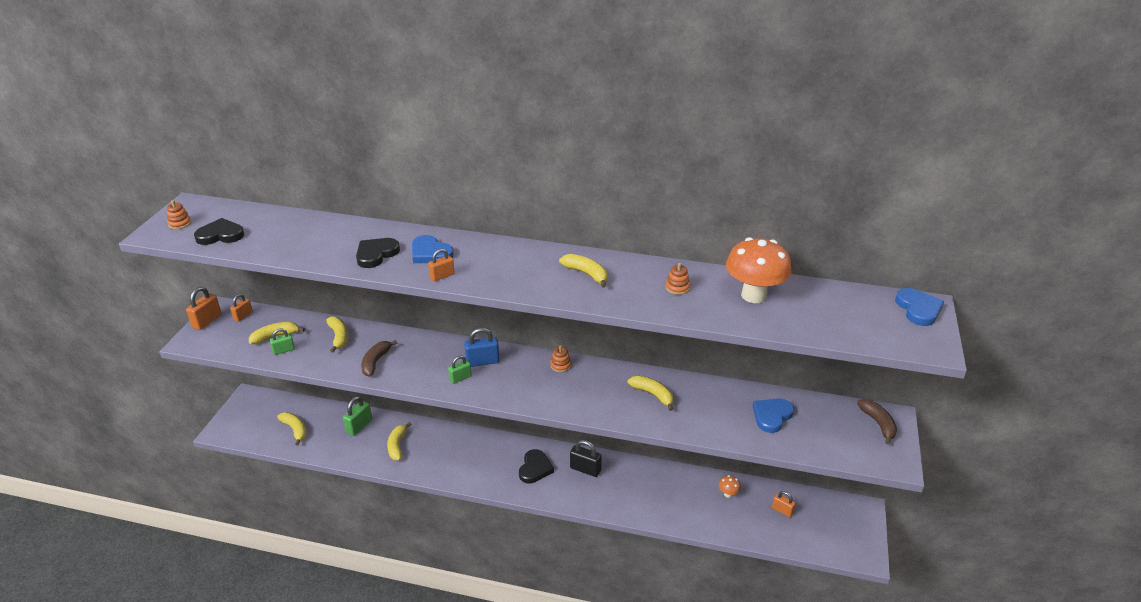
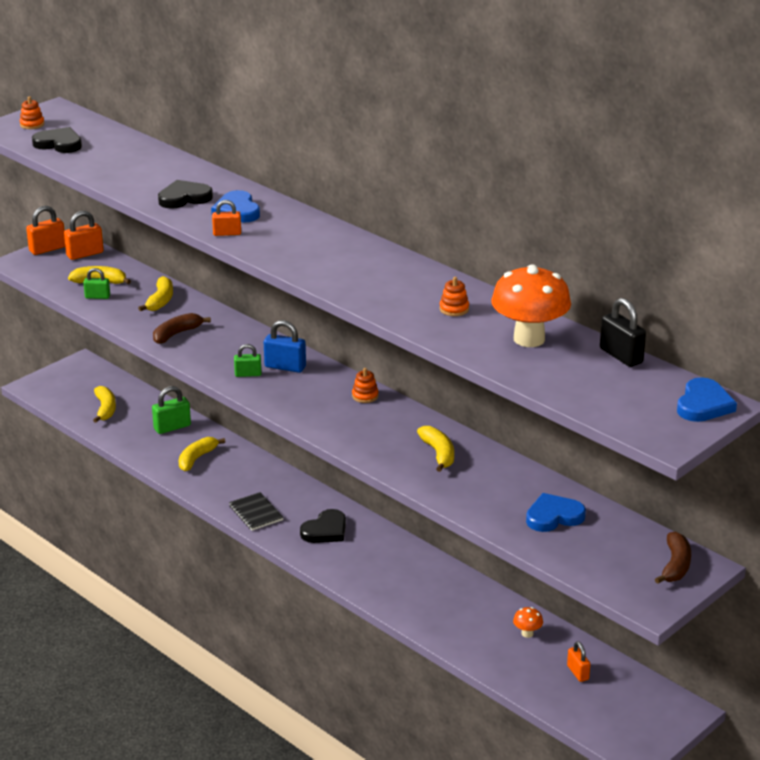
camera: 30 degrees right, 5 degrees down
orange padlock [230,294,253,322] -> orange padlock [64,211,104,260], size x1.53
yellow banana [559,254,607,288] -> none
black padlock [570,440,602,477] -> black padlock moved to [600,298,646,367]
none -> black notebook [229,492,284,531]

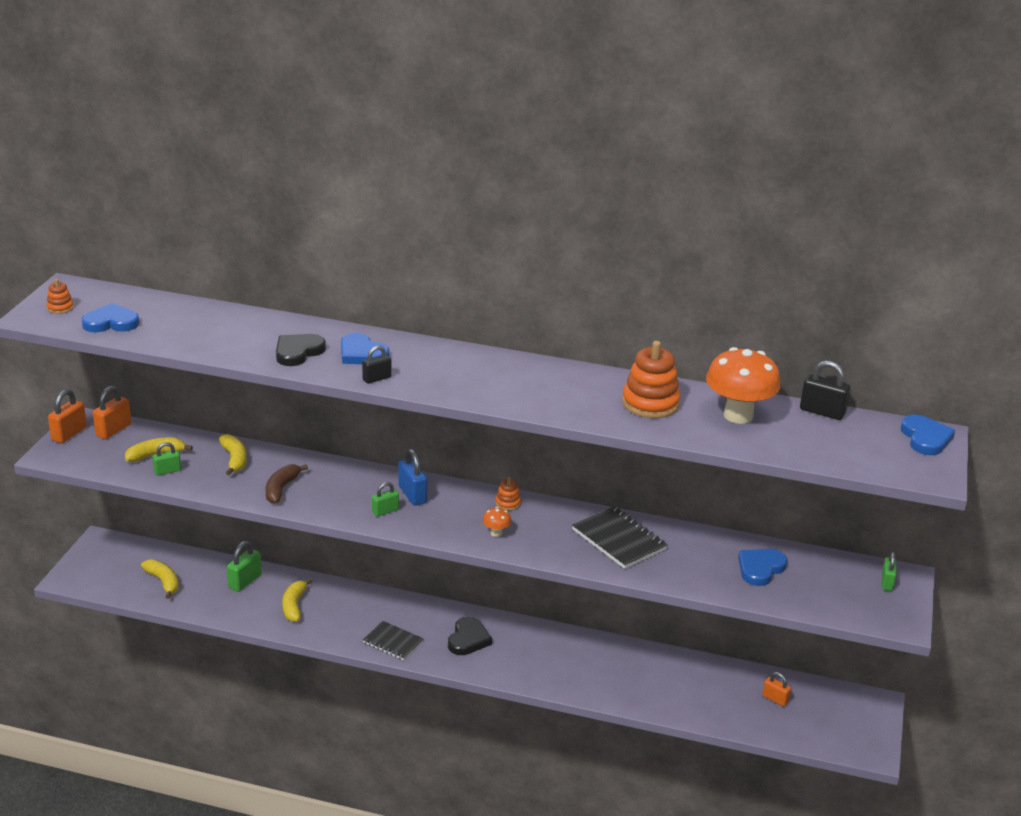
camera: 30 degrees left, 0 degrees up
black heart [32,127,82,153] -> blue heart [81,303,139,332]
orange padlock [212,200,241,236] -> black padlock [362,346,391,384]
blue padlock [264,320,306,373] -> blue padlock turned 75 degrees clockwise [399,449,427,506]
yellow banana [417,426,454,472] -> black notebook [572,506,668,569]
orange stacking toy [439,277,469,316] -> orange stacking toy [622,341,681,418], size x2.04
orange mushroom [513,607,543,638] -> orange mushroom moved to [483,507,511,537]
brown banana [655,532,691,584] -> green padlock [882,552,896,591]

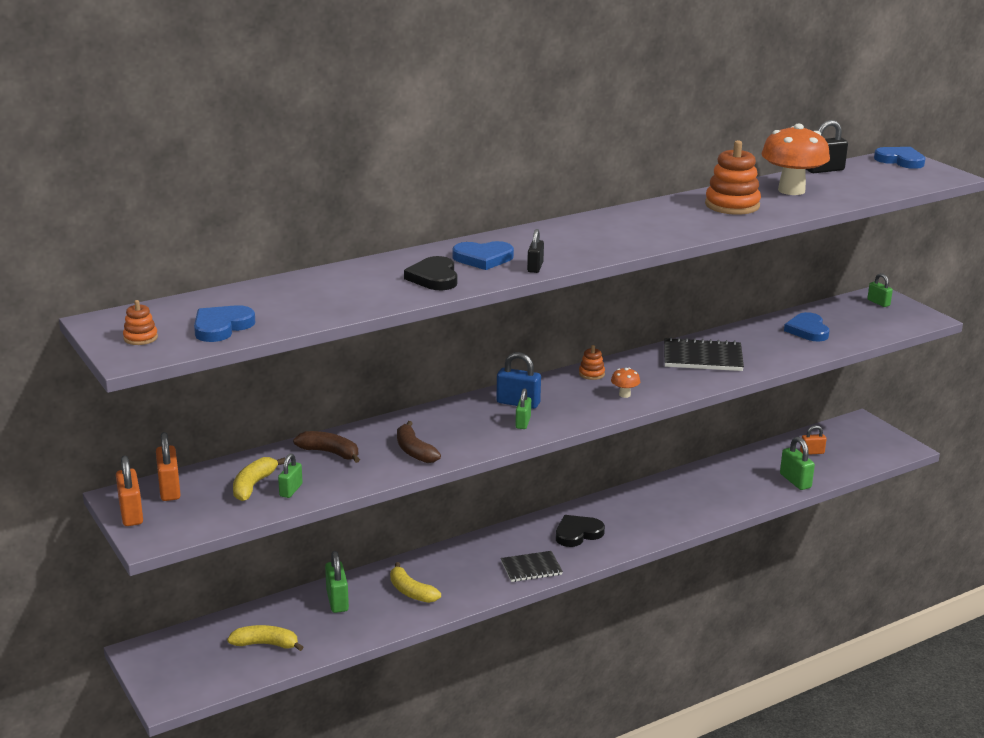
camera: 45 degrees left, 5 degrees down
yellow banana [219,434,247,475] -> brown banana [293,431,360,463]
black heart [448,616,492,655] -> black heart turned 90 degrees counterclockwise [556,515,605,547]
none -> green padlock [780,437,815,490]

